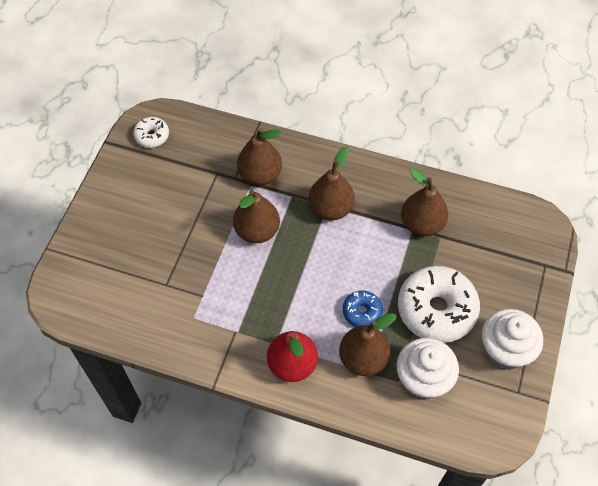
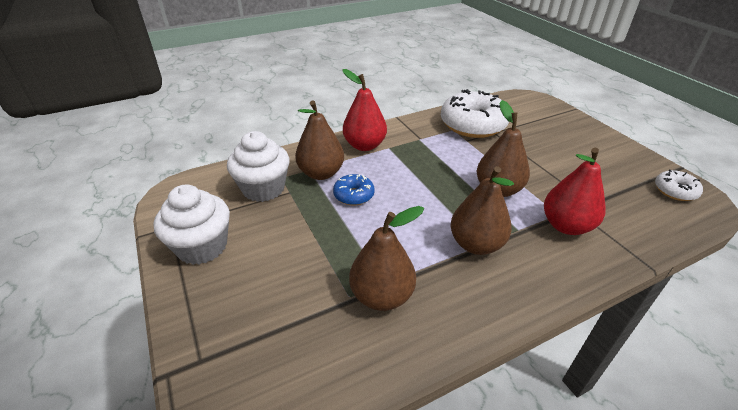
camera: 135 degrees right, 20 degrees down
brown pear [237,128,282,186] -> red pear [544,148,606,235]
white donut [398,266,480,343] -> white donut moved to [441,89,509,138]

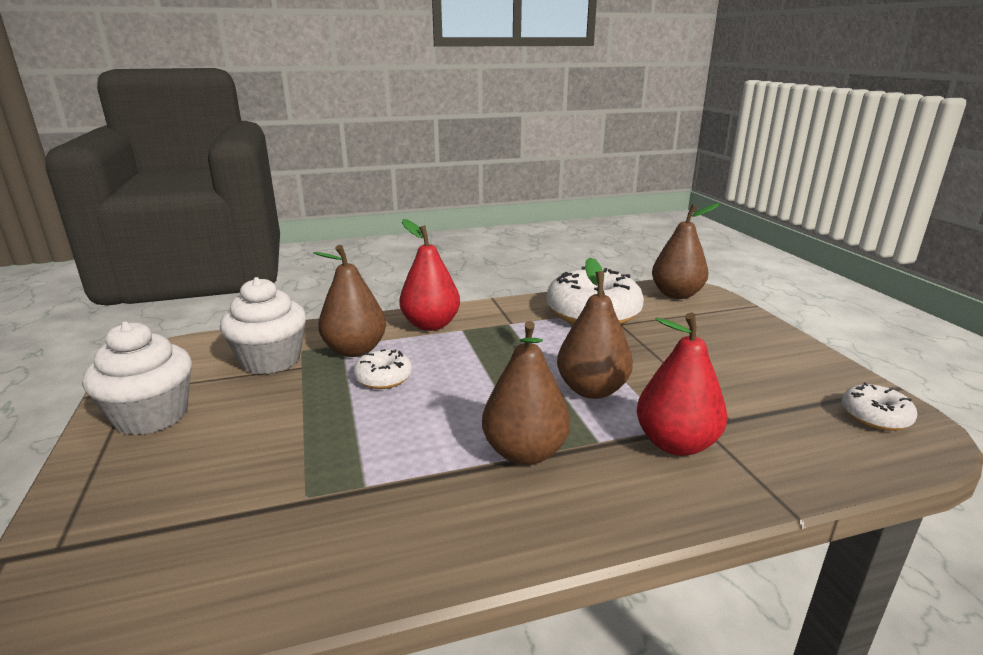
camera: 10 degrees right, 15 degrees down
blue donut [333,174,375,206] -> white donut [353,349,412,389]
brown pear [349,206,424,311] -> brown pear moved to [652,203,719,299]

